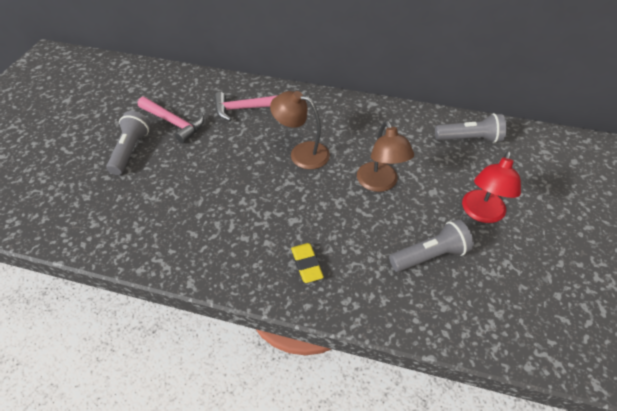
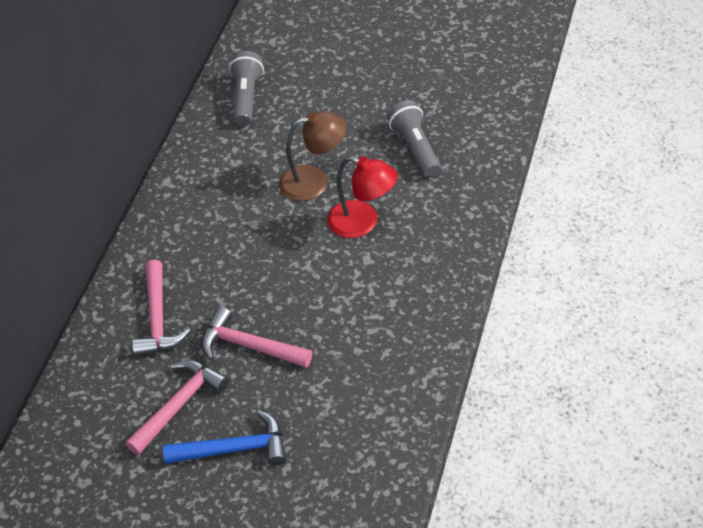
camera: 85 degrees left, 0 degrees up
grey flashlight [106,111,150,175] -> blue hammer [163,410,286,466]
brown lamp [270,91,330,169] -> none
yellow eraser [291,243,324,283] -> none
red lamp [462,151,521,223] -> red lamp moved to [327,156,398,238]
none -> pink hammer [201,307,312,368]

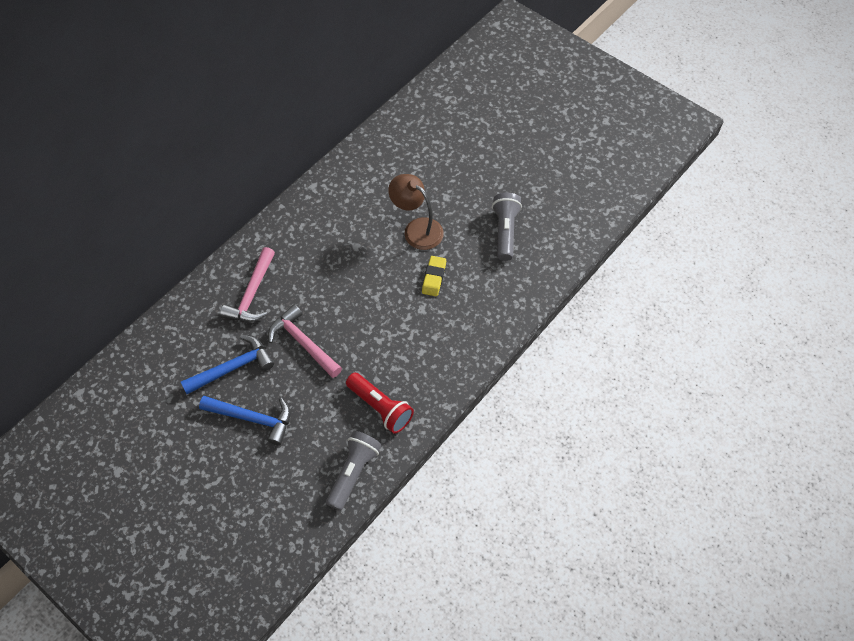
camera: 20 degrees right, 10 degrees up
pink hammer [125,360,229,455] -> blue hammer [181,335,274,394]
grey flashlight [229,51,264,126] -> grey flashlight moved to [326,431,382,511]
brown lamp [279,111,346,201] -> brown lamp turned 150 degrees counterclockwise [388,174,444,250]
red lamp [327,156,398,238] -> yellow eraser [422,256,446,296]
none -> red flashlight [346,373,414,434]

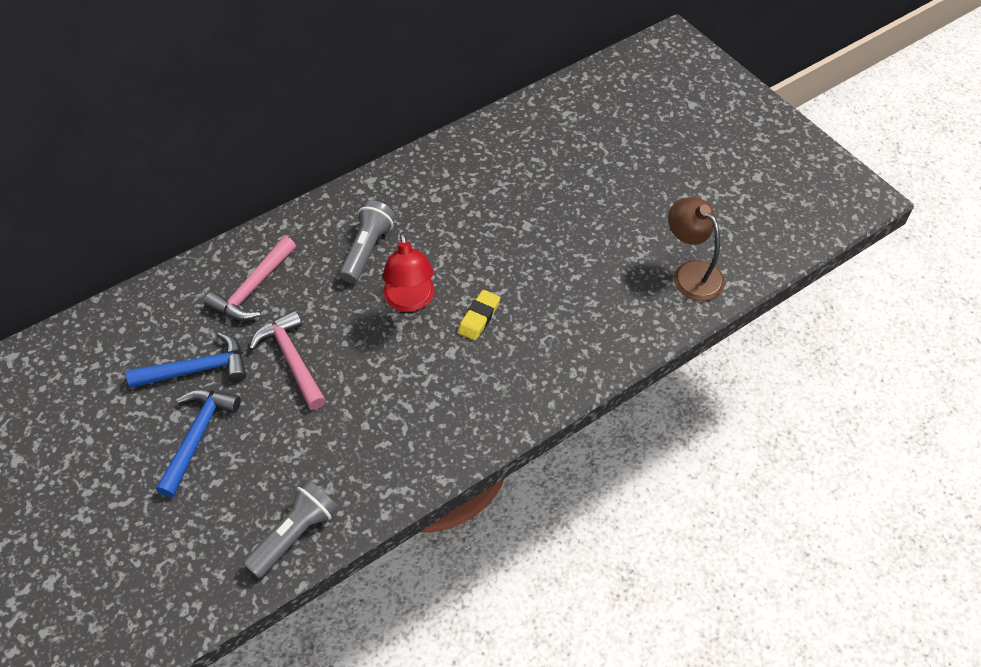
camera: 15 degrees right, 5 degrees down
blue hammer [199,396,290,446] -> blue hammer turned 105 degrees counterclockwise [156,389,241,497]
red flashlight [346,373,414,434] -> none
brown lamp [388,174,444,250] -> brown lamp moved to [668,197,725,301]
grey flashlight [492,193,522,261] -> grey flashlight moved to [339,200,396,283]
none -> red lamp [383,232,434,312]

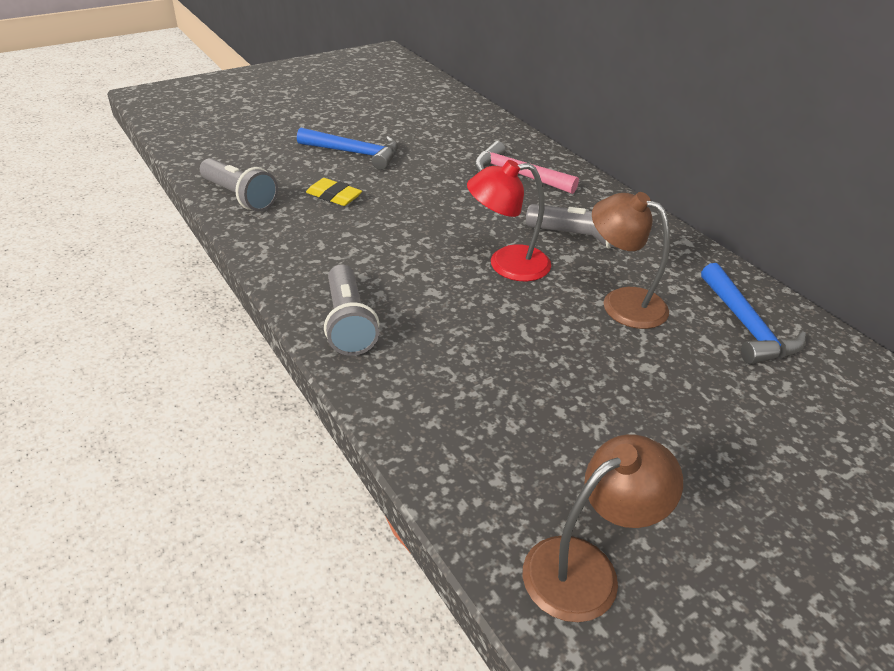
camera: 90 degrees right, 15 degrees down
blue hammer [126,332,247,388] -> blue hammer moved to [701,263,806,364]
pink hammer [249,310,326,410] -> none
yellow eraser [458,290,500,341] -> yellow eraser moved to [306,178,362,206]
none -> grey flashlight [324,264,379,356]
none -> brown lamp [592,192,670,329]

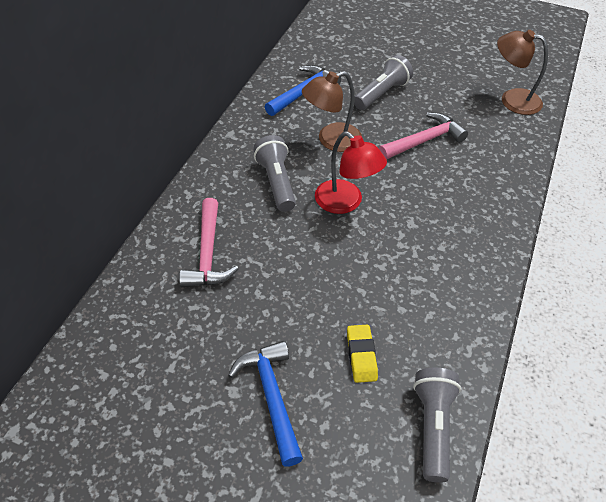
camera: 125 degrees left, 10 degrees up
grey flashlight [324,264,379,356] -> grey flashlight moved to [354,55,413,110]
brown lamp [592,192,670,329] -> brown lamp turned 60 degrees clockwise [302,71,362,152]
none -> pink hammer [379,112,468,159]

